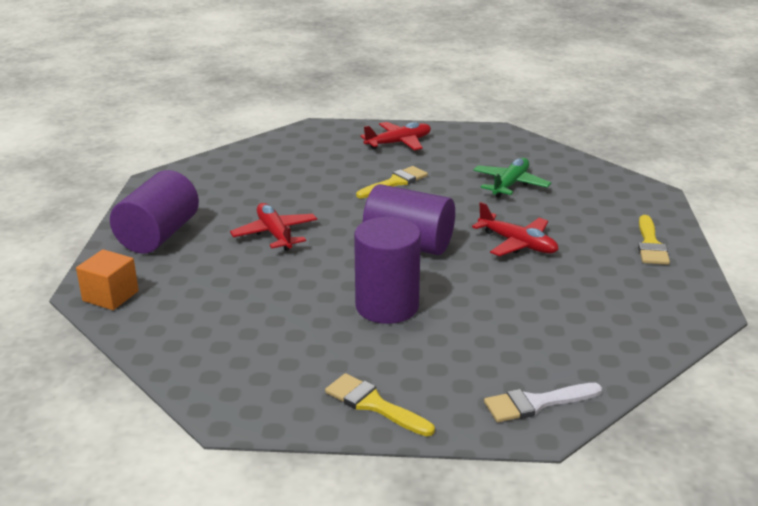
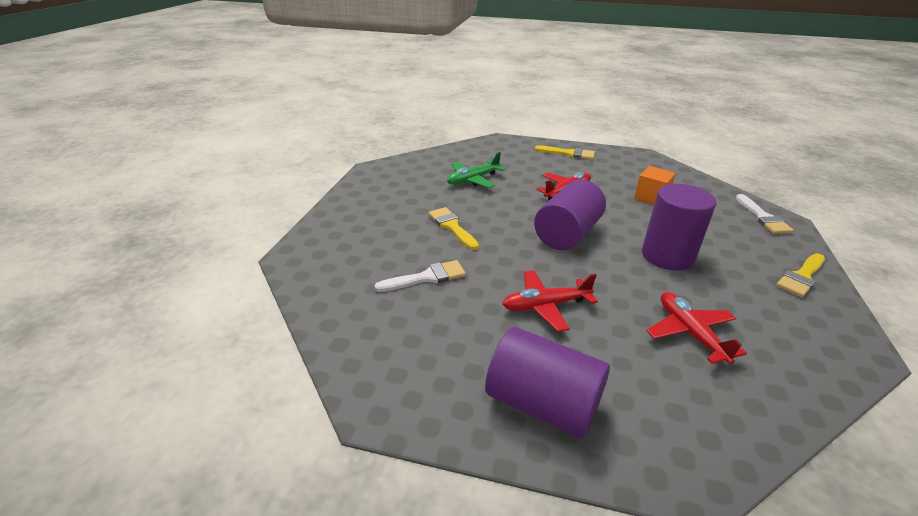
camera: 80 degrees left, 5 degrees up
orange cube [76,249,139,310] -> orange cube moved to [634,166,676,205]
red plane [360,122,431,151] -> red plane moved to [646,292,747,364]
green plane [473,158,551,198] -> green plane turned 75 degrees counterclockwise [447,152,506,188]
none -> white brush [374,260,466,292]

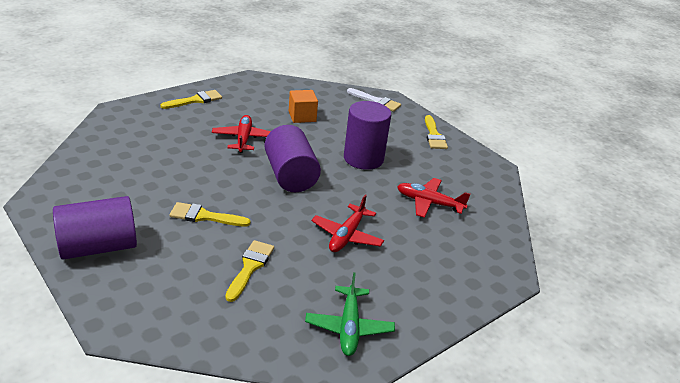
camera: 55 degrees left, 0 degrees up
white brush [374,260,466,292] -> yellow brush [225,240,274,302]
green plane [447,152,506,188] -> green plane moved to [305,272,395,356]
purple cylinder [485,327,610,438] -> purple cylinder moved to [53,196,137,260]

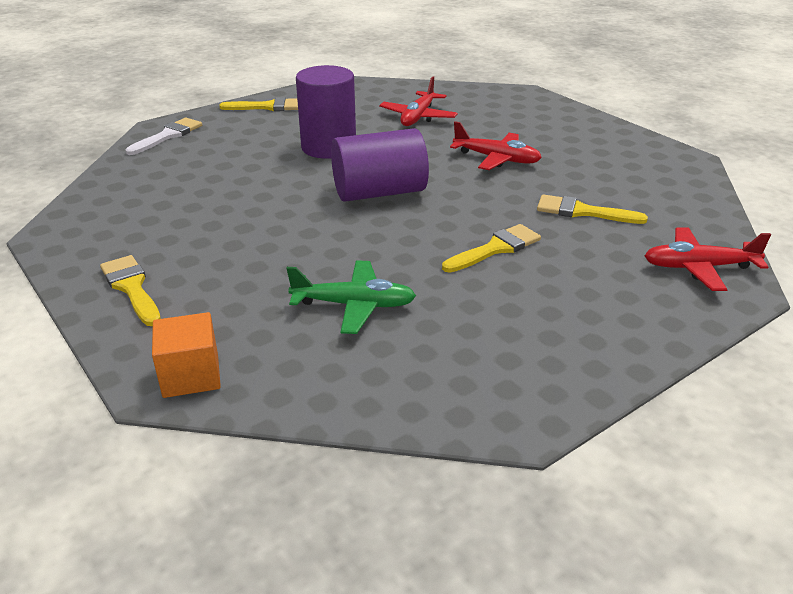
camera: 85 degrees left, 0 degrees up
purple cylinder [53,196,137,260] -> none
yellow brush [169,202,251,226] -> yellow brush turned 135 degrees counterclockwise [442,224,541,272]
red plane [212,115,271,153] -> red plane moved to [645,228,771,291]
orange cube [289,90,318,123] -> orange cube moved to [152,312,221,398]
green plane [305,272,395,356] -> green plane moved to [287,260,416,334]

